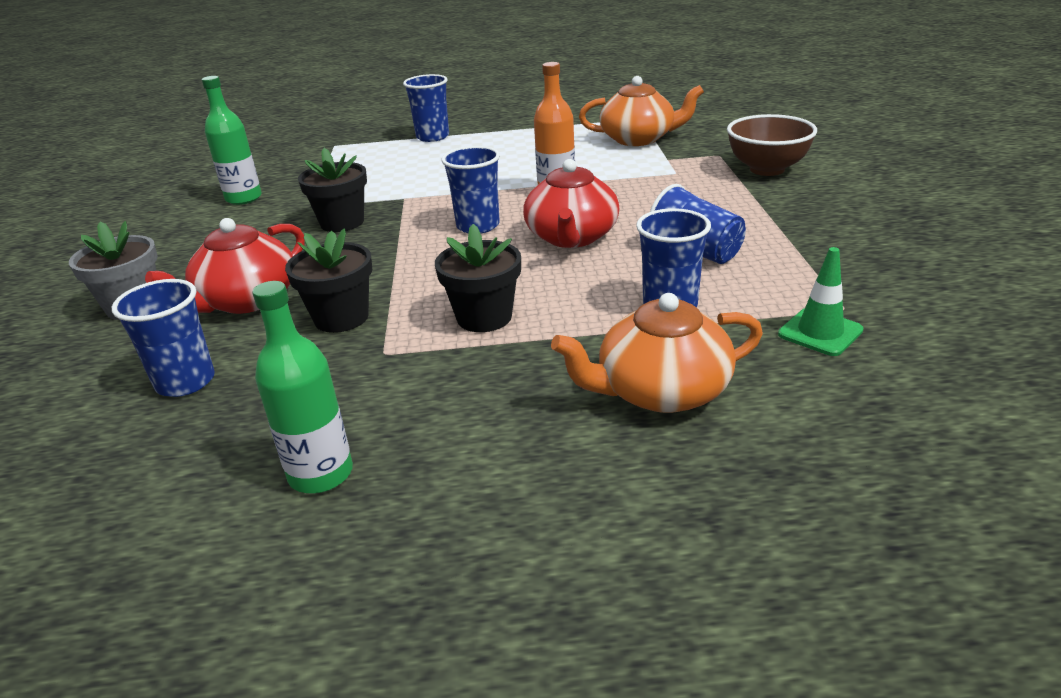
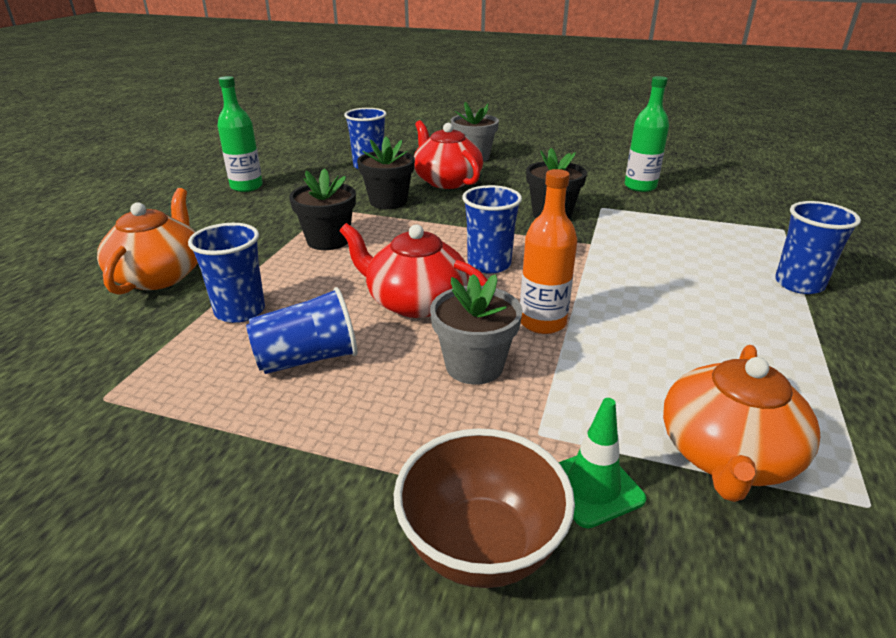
camera: 110 degrees right, 0 degrees up
green traffic cone [778,247,864,356] -> green traffic cone moved to [559,398,647,528]
none -> grey flower pot [430,274,523,385]

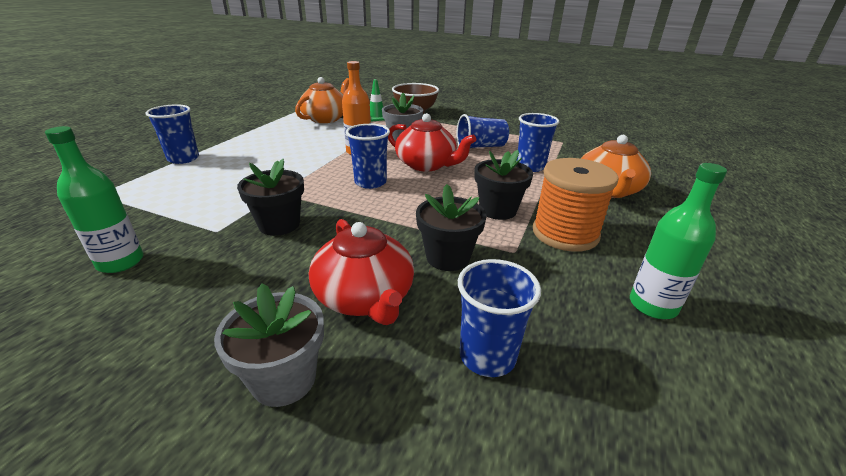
camera: 175 degrees left, 0 degrees up
none -> orange spool [533,158,619,252]

